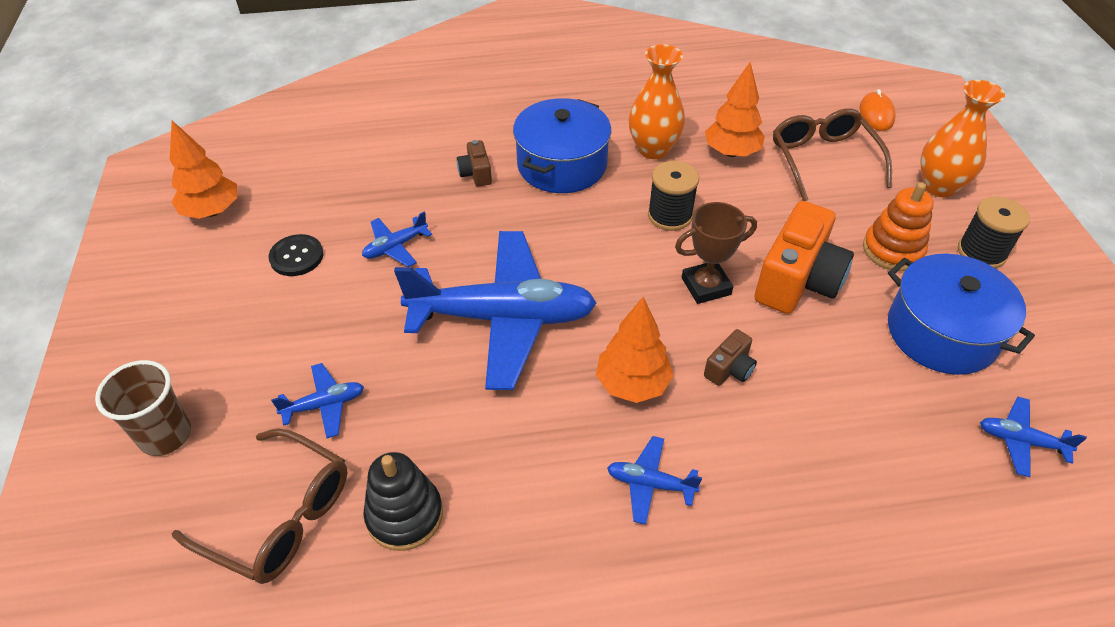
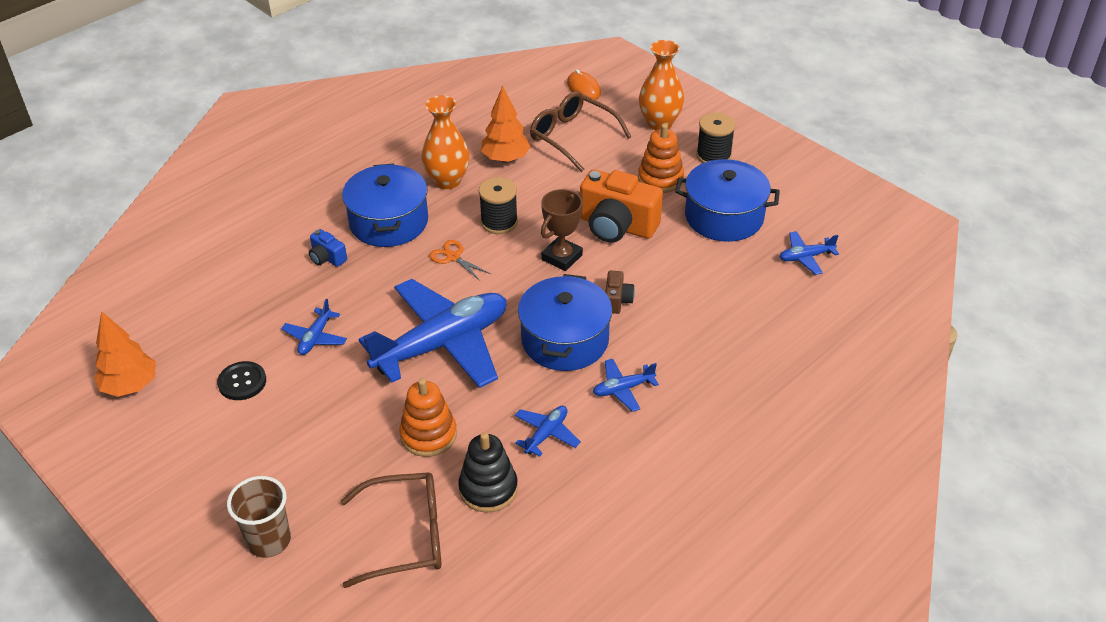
camera: 35 degrees left, 5 degrees down
blue plane [271,363,364,438] -> blue plane moved to [515,406,581,457]
brown camera [457,140,492,187] -> blue camera [309,229,347,267]
orange tree [596,297,674,403] -> blue pot [518,274,612,371]
orange camera [755,201,854,314] -> orange camera turned 120 degrees clockwise [580,169,663,243]
none -> orange stacking toy [399,378,457,457]
none -> orange scissors [430,240,491,281]

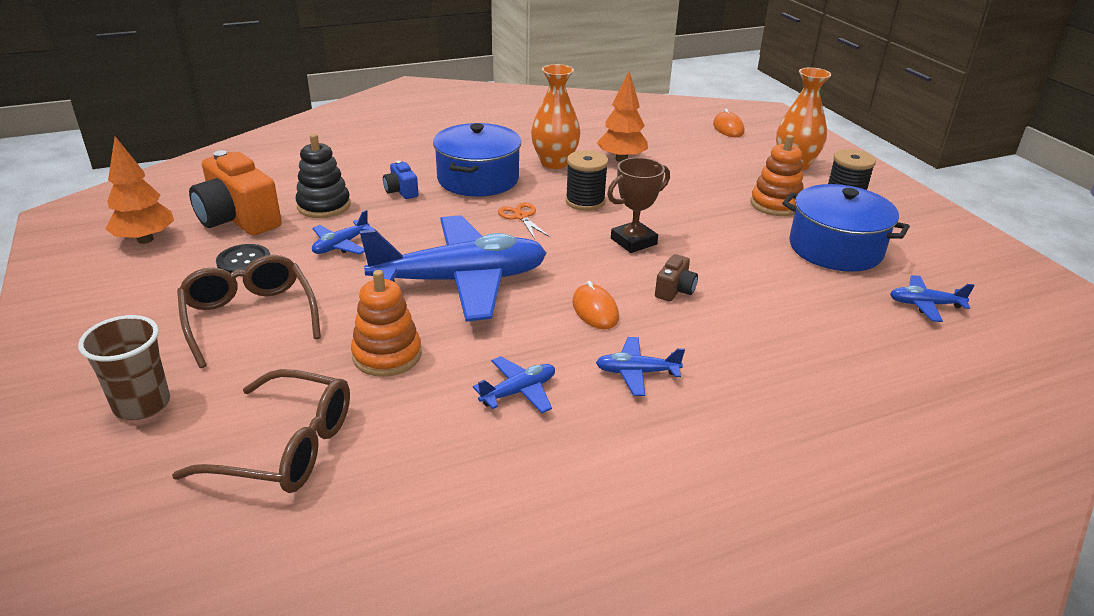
camera: 20 degrees right, 10 degrees down
black stacking toy [458,432,518,513] -> black stacking toy moved to [295,134,350,218]
blue pot [518,274,612,371] -> orange mouse [572,281,619,329]
brown glasses [530,91,632,172] -> brown glasses moved to [177,255,321,368]
orange camera [580,169,663,243] -> orange camera moved to [189,150,282,235]

